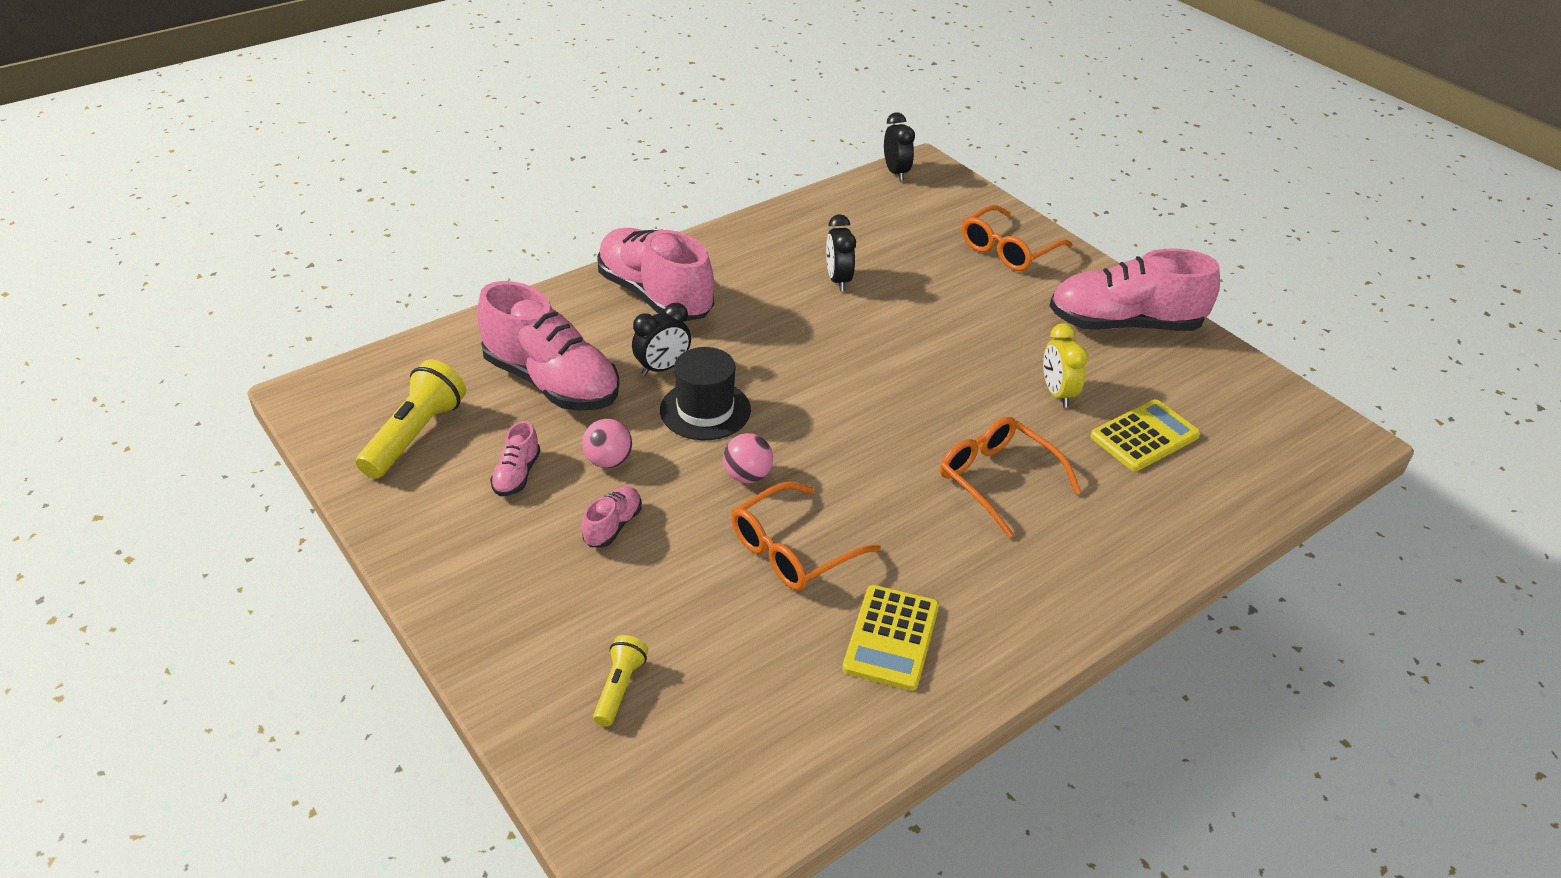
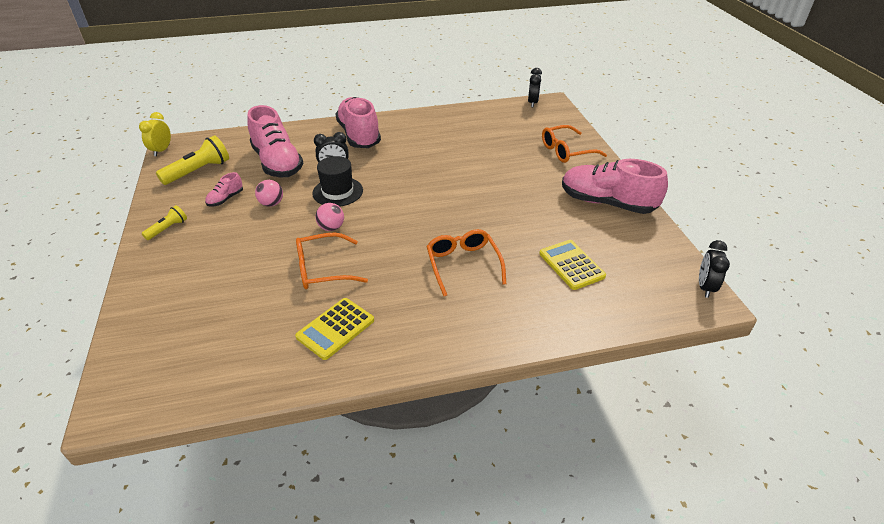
camera: 25 degrees right, 0 degrees up
pink shoe [582,486,642,547] -> none
yellow flashlight [593,635,648,727] -> yellow flashlight moved to [142,205,187,240]
black clock [826,214,856,291] -> black clock moved to [699,240,730,298]
yellow clock [1043,323,1088,407] -> yellow clock moved to [139,112,171,156]
yellow calculator [1090,399,1201,471] -> yellow calculator turned 105 degrees counterclockwise [539,240,606,290]

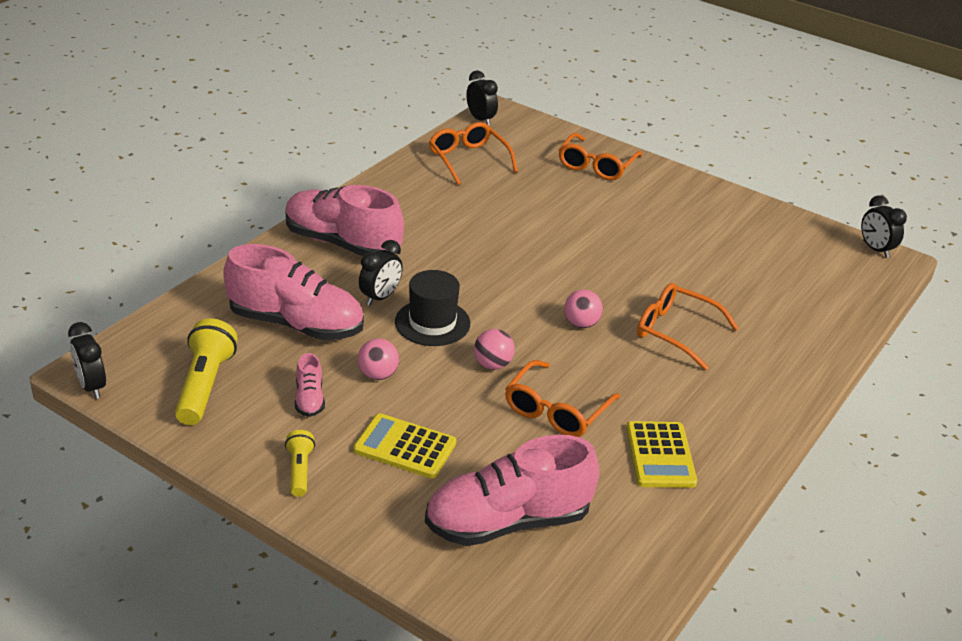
camera: 45 degrees left, 5 degrees down
yellow clock [139,112,171,156] -> black clock [68,322,106,399]
yellow calculator [539,240,606,290] -> yellow calculator moved to [353,413,456,479]
pink shoe [562,159,668,214] -> pink shoe moved to [425,435,599,546]
none -> orange glasses [429,122,518,185]
none -> pink ball [564,290,603,328]

